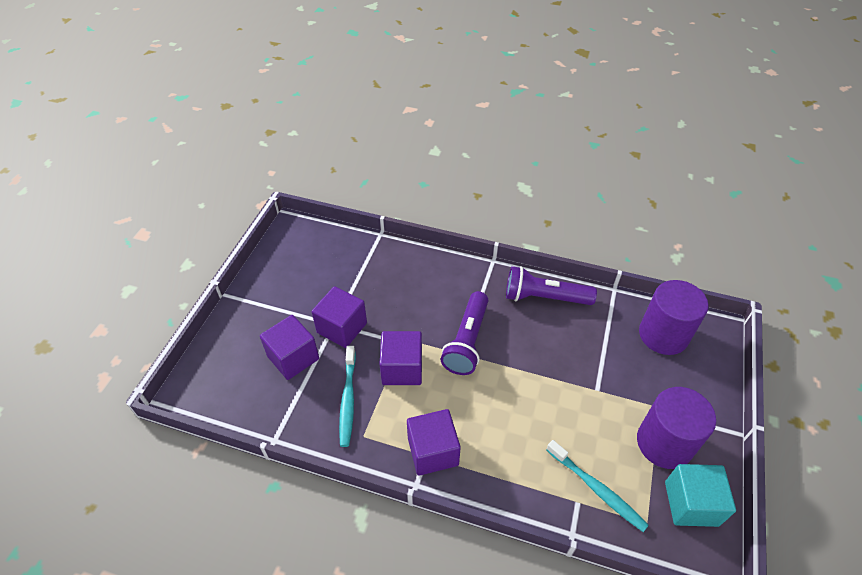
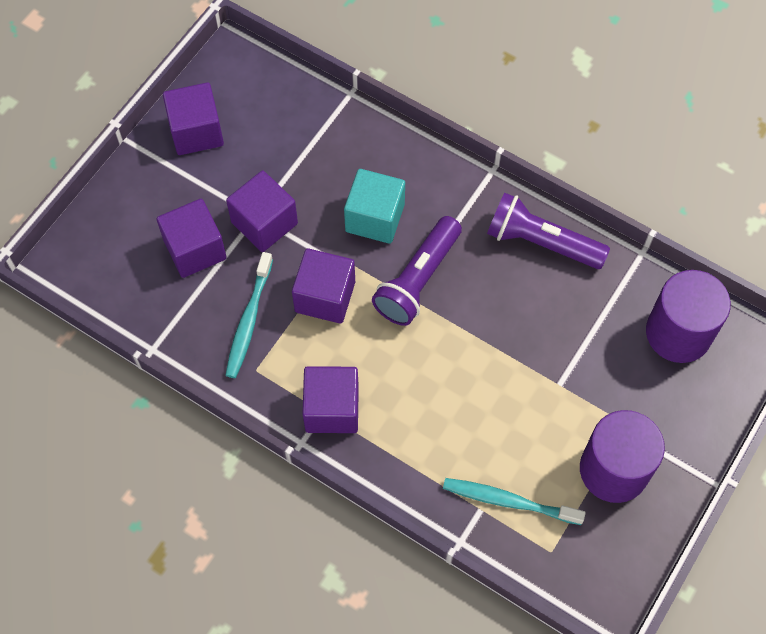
camera: 15 degrees right, 15 degrees up
turquoise toothbrush [547,440,649,532] -> turquoise toothbrush turned 135 degrees clockwise [443,478,586,525]
turquoise cube [665,464,736,527] -> turquoise cube moved to [344,169,405,244]
none -> purple cube [163,82,224,155]

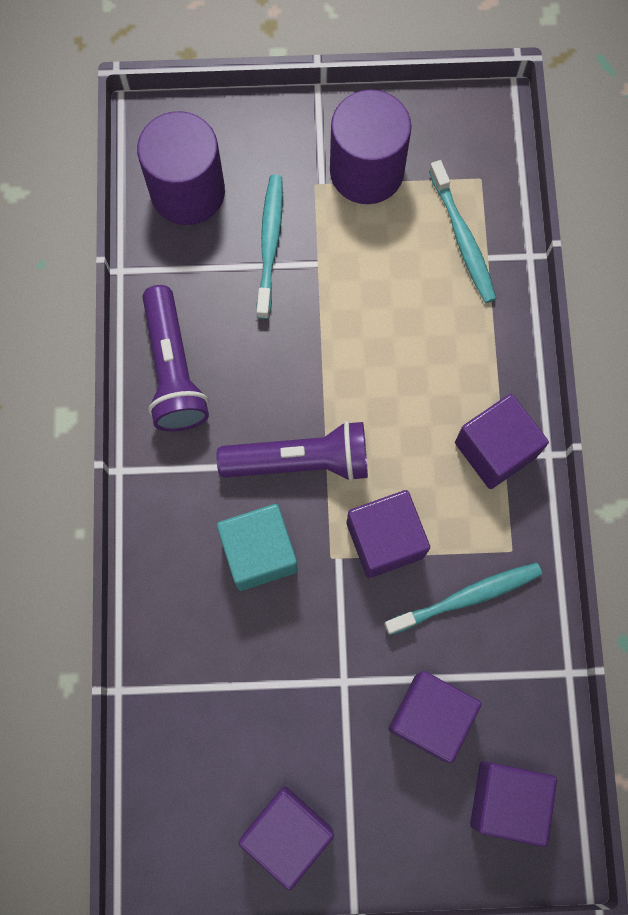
camera: 125 degrees left, 10 degrees up
purple cube [226,171,298,252] -> purple cube moved to [470,761,557,847]
none -> turquoise toothbrush [256,175,283,319]

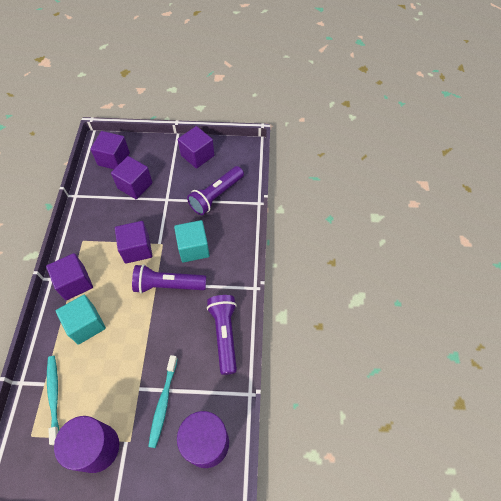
camera: 175 degrees left, 15 degrees down
turquoise toothbrush [384,562,542,635] -> none
none -> turquoise cube [56,295,106,345]
none -> purple flashlight [187,166,244,215]

